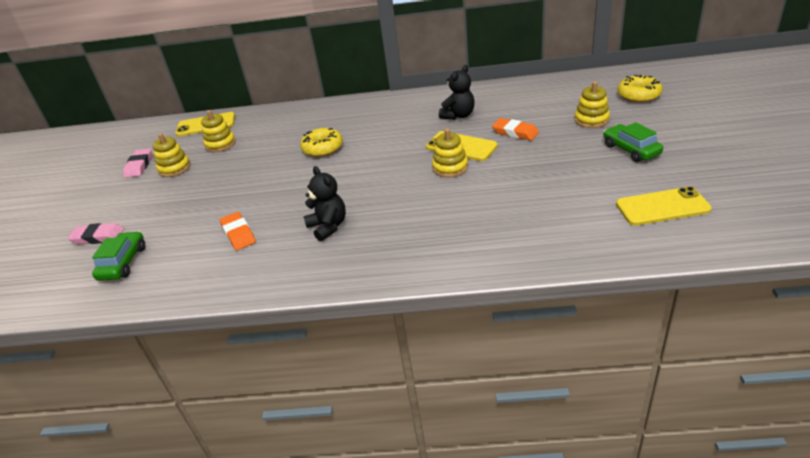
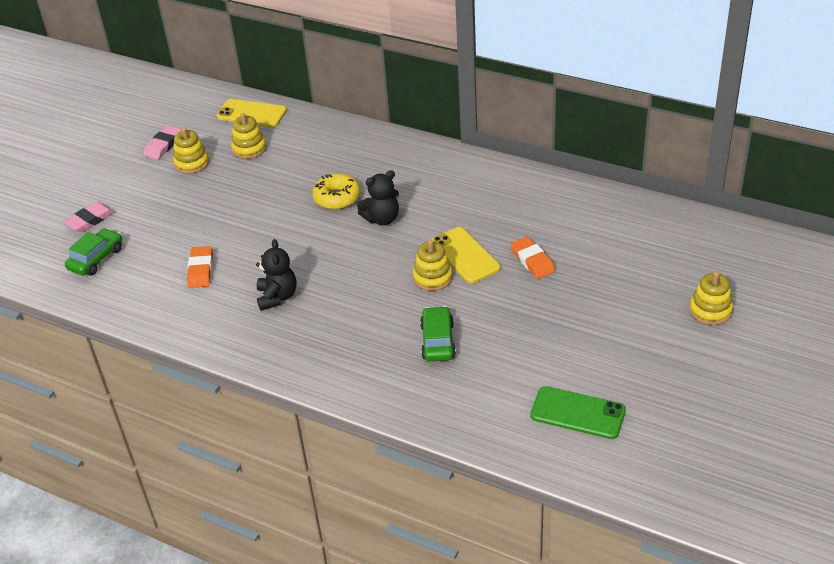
camera: 25 degrees right, 5 degrees up
pink eraser [68,223,124,244] -> pink eraser turned 75 degrees counterclockwise [64,202,115,232]
black teddy bear [439,65,475,120] -> black teddy bear moved to [357,170,399,226]
yellow stacking toy [574,81,610,128] -> yellow stacking toy moved to [689,272,733,325]
green car [603,122,663,162] -> green car moved to [420,306,456,362]
yellow phone [616,186,712,226] -> green phone [530,386,626,439]
yellow donut [617,75,663,103] -> none

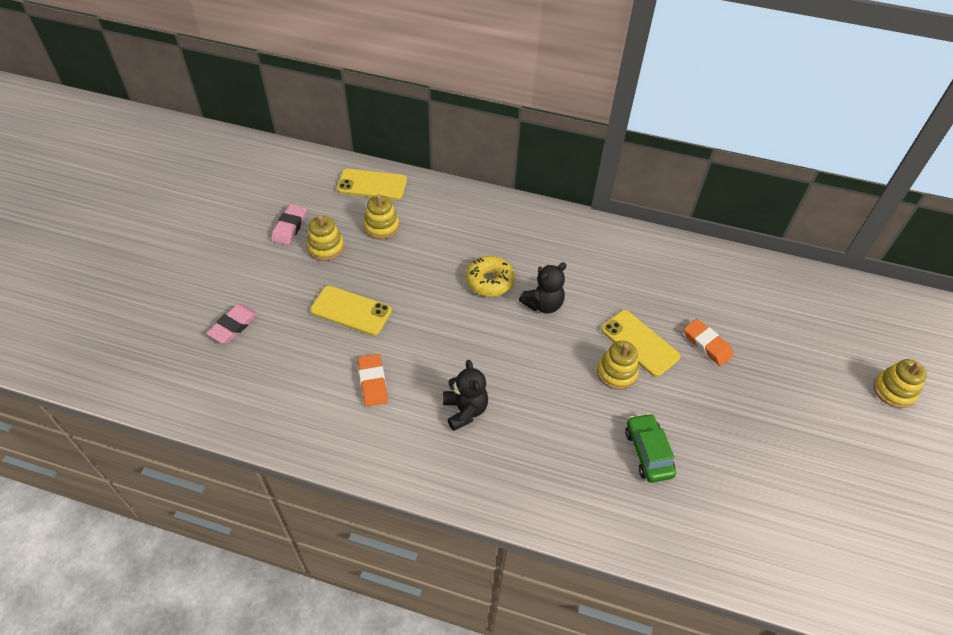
camera: 15 degrees left, 10 degrees up
green car [65,228,122,276] -> none
green phone [530,386,626,439] -> none
none -> yellow phone [310,286,392,336]

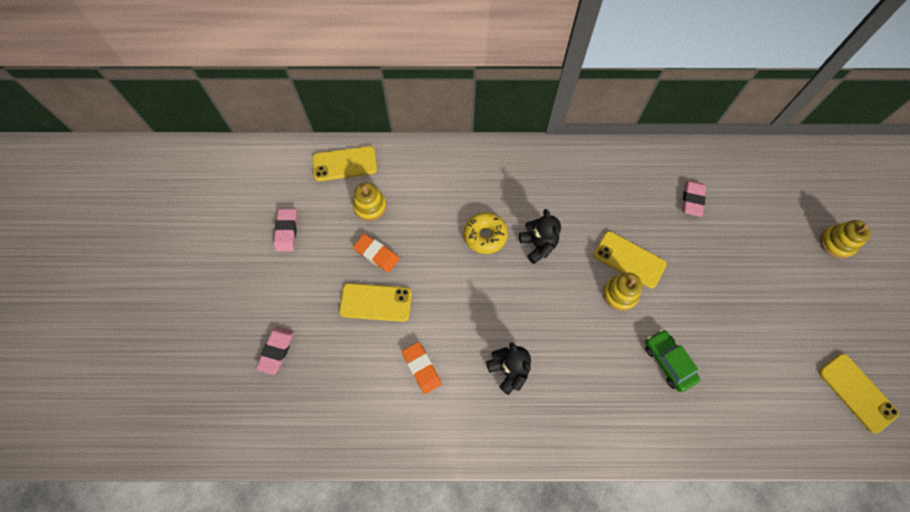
camera: 15 degrees left, 15 degrees up
yellow stacking toy [307,215,344,261] -> none
black teddy bear [519,262,567,314] -> black teddy bear turned 60 degrees counterclockwise [519,209,561,264]
orange eraser [684,319,733,366] -> orange eraser moved to [353,234,399,272]
none -> pink eraser [682,180,706,217]
none -> yellow phone [819,353,899,433]

